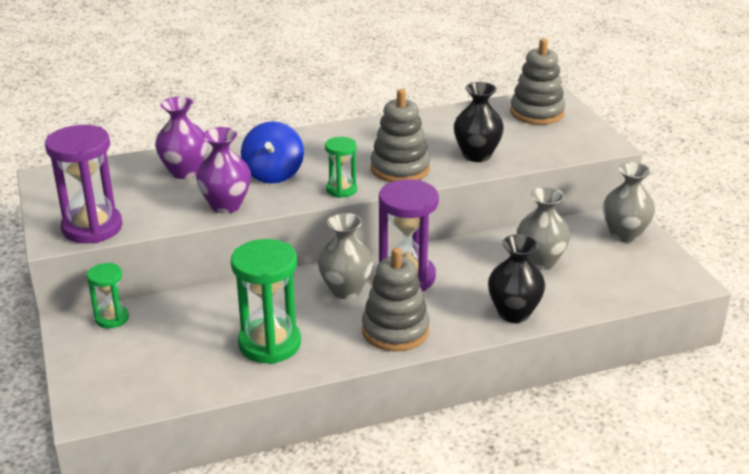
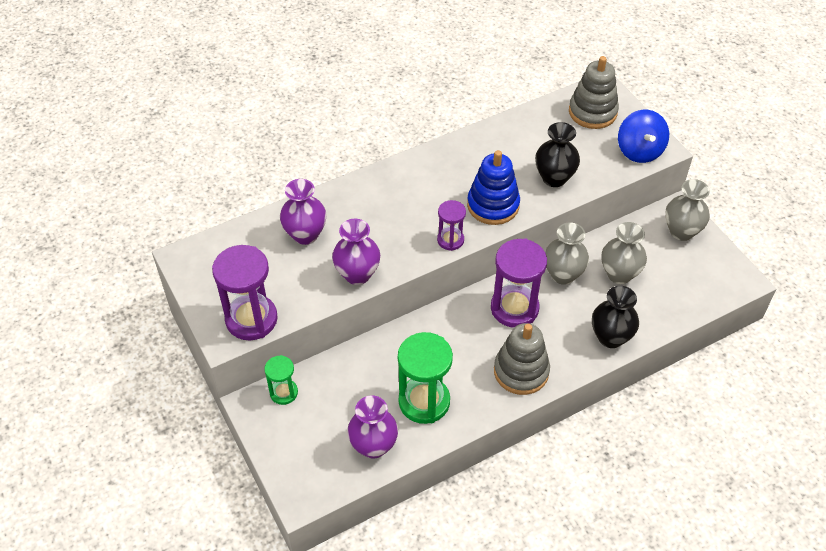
camera: 10 degrees left, 20 degrees up
blue spinning top [241,121,304,184] -> blue spinning top moved to [618,110,669,163]
grey vase [318,213,373,299] -> grey vase moved to [545,222,589,285]
green hourglass [325,137,357,198] -> purple hourglass [437,200,466,251]
grey stacking toy [371,89,430,182] -> blue stacking toy [467,150,520,225]
none -> purple vase [347,395,398,458]

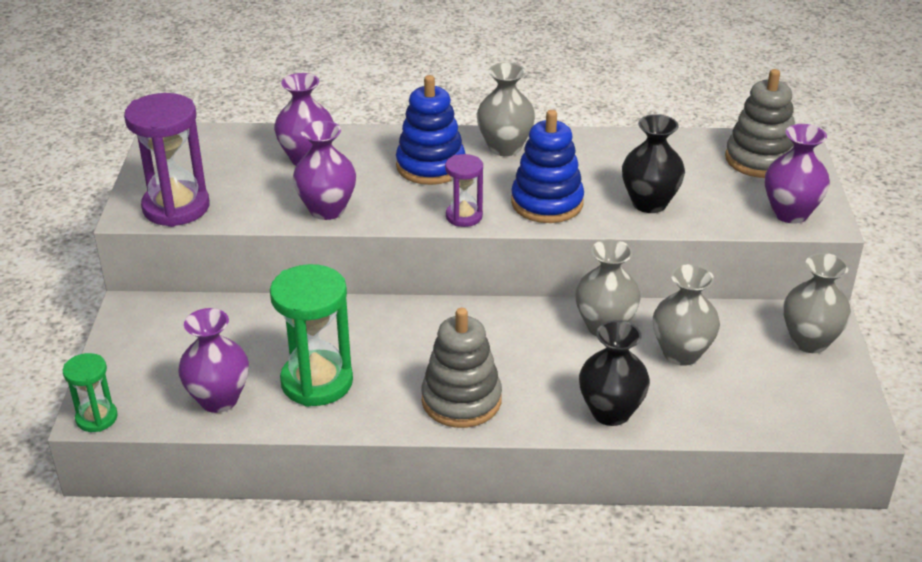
camera: 30 degrees right, 15 degrees down
green hourglass [264,355,298,405] -> green hourglass moved to [63,353,118,432]
purple hourglass [491,238,547,328] -> none
blue spinning top [618,110,669,163] -> purple vase [765,124,830,223]
none -> blue stacking toy [396,75,466,185]
none -> grey vase [477,63,535,156]

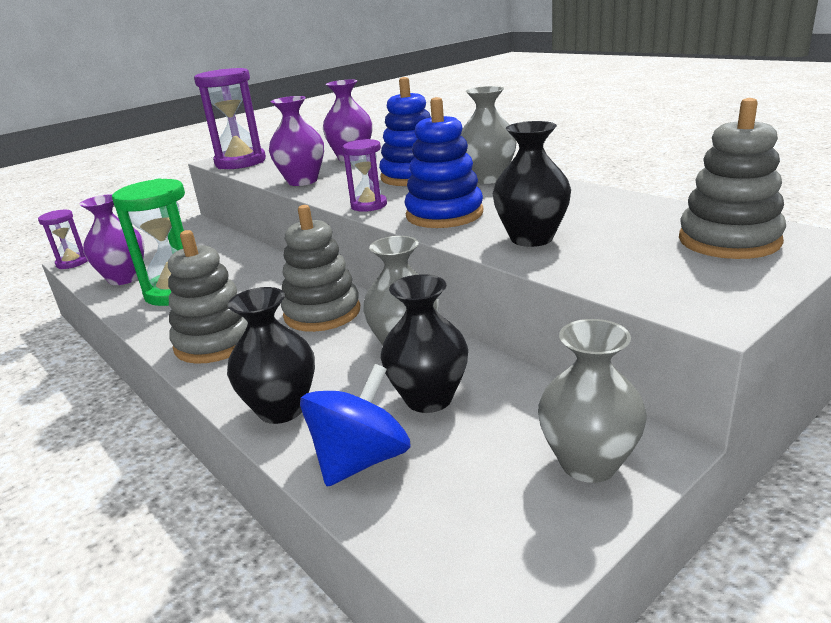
camera: 50 degrees right, 10 degrees down
green hourglass [63,353,118,432] -> purple hourglass [38,210,88,269]
grey vase [653,264,720,366] -> black vase [381,274,468,413]
purple vase [765,124,830,223] -> none
none -> grey stacking toy [281,205,360,332]
none -> blue spinning top [300,364,411,486]

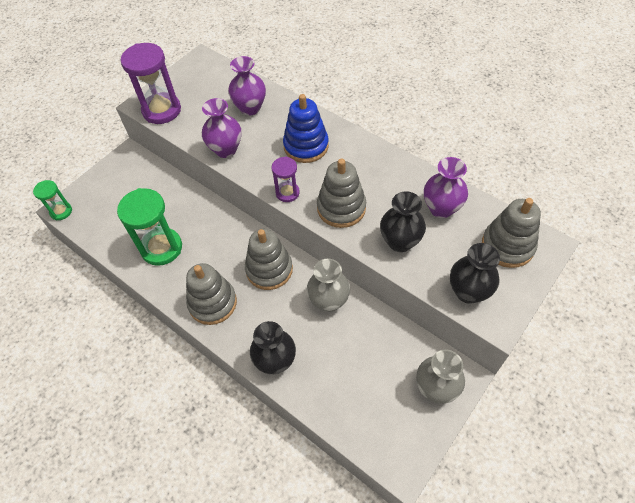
camera: 10 degrees left, 30 degrees up
purple hourglass [38,210,88,269] -> green hourglass [33,180,72,220]
purple vase [79,194,145,285] -> purple vase moved to [424,157,468,218]
blue spinning top [300,364,411,486] -> none
black vase [381,274,468,413] -> black vase moved to [450,243,500,304]
blue stacking toy [404,97,483,228] -> grey stacking toy [317,158,366,228]
grey vase [461,86,517,184] -> none

